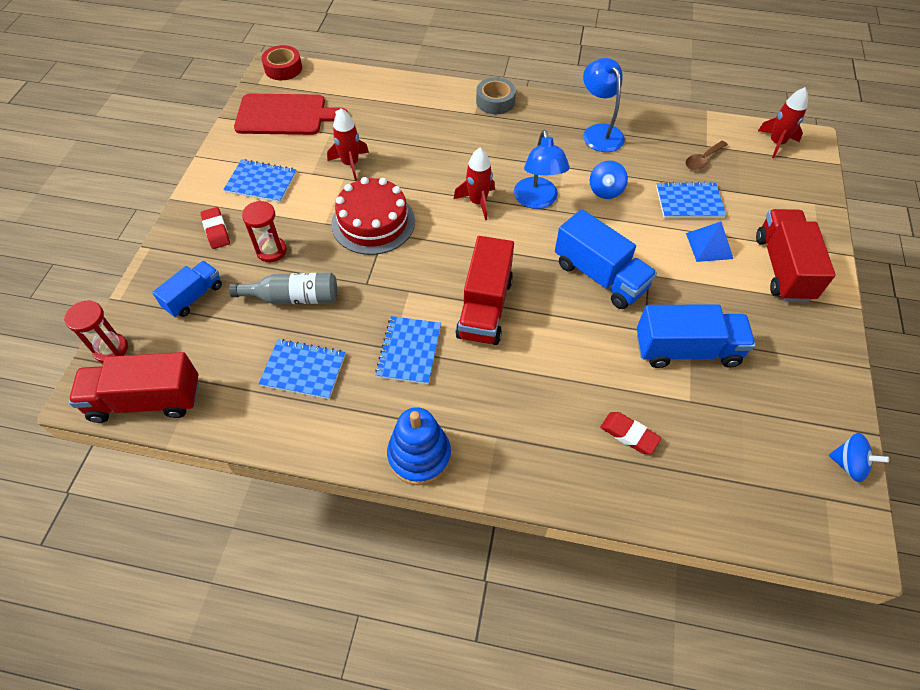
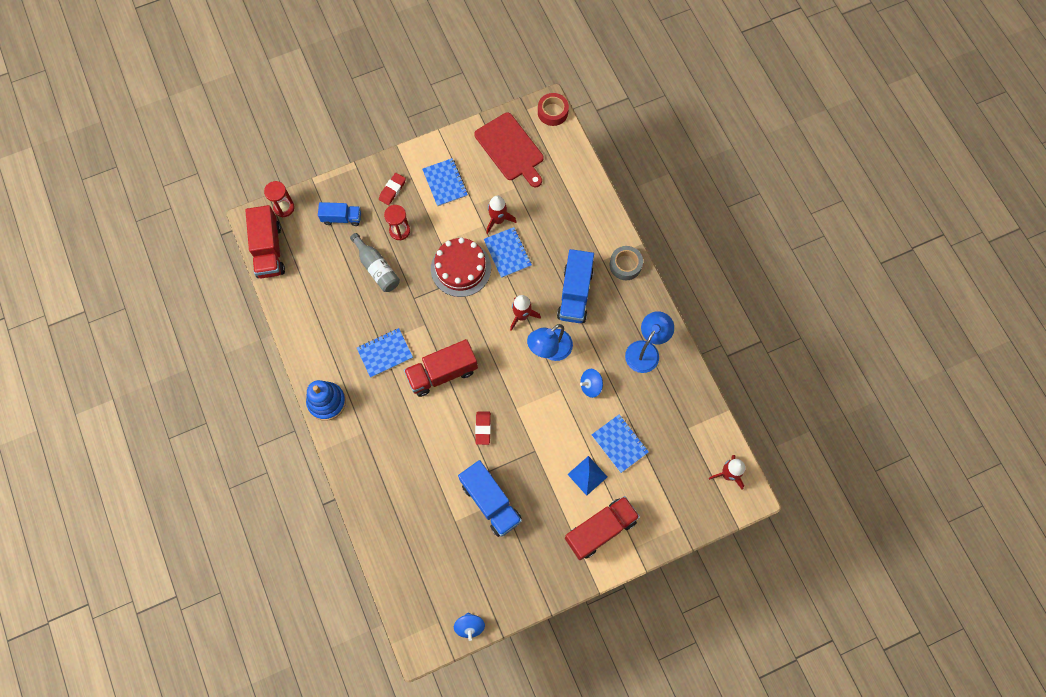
camera: 55 degrees right, 15 degrees up
red truck [69,352,199,423] -> red truck turned 150 degrees counterclockwise [245,205,285,278]
blue notebook [259,339,345,399] -> blue notebook moved to [484,227,532,278]
blue truck [555,209,657,309] -> blue truck moved to [557,249,594,323]
red eraser [600,412,661,454] -> red eraser moved to [475,411,491,445]
brown spoon [685,141,728,170] -> none

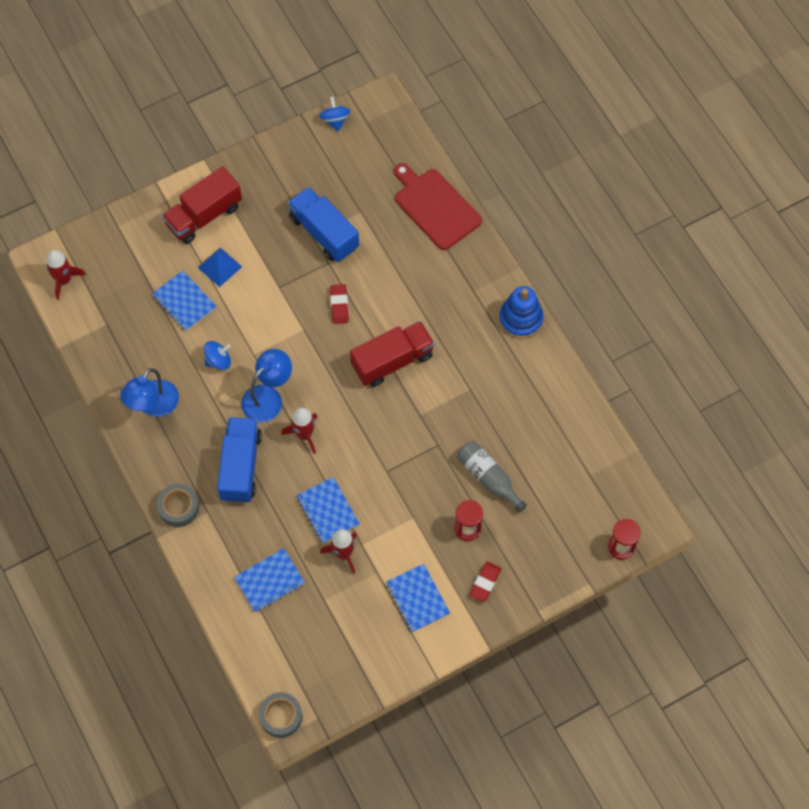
camera: 175 degrees right, 5 degrees down
red truck [245,205,285,278] -> none
blue truck [318,202,361,226] -> none
blue notebook [357,328,413,377] -> blue notebook moved to [234,548,305,613]
red cake [431,238,491,297] -> none
red cutting board [474,113,544,187] -> red cutting board moved to [394,163,482,250]
red tape [538,93,569,126] -> grey tape [259,692,302,738]

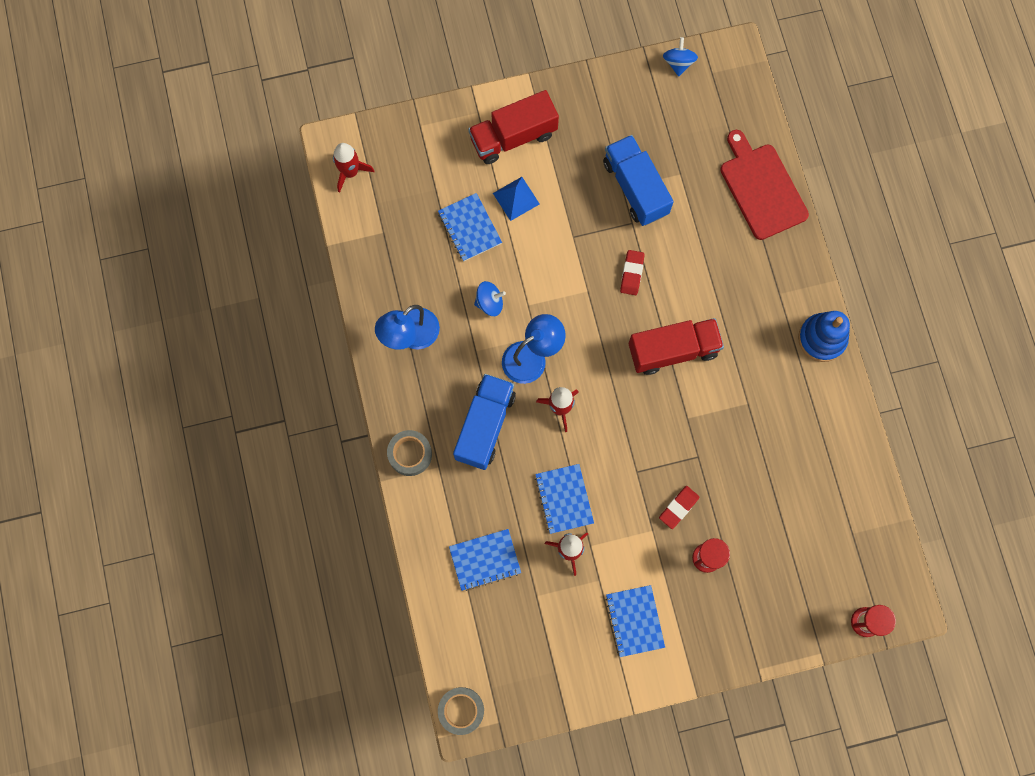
camera: 15 degrees right, 10 degrees up
grey bottle [457,441,527,513] -> none
red eraser [470,562,502,602] -> red eraser moved to [659,486,700,529]

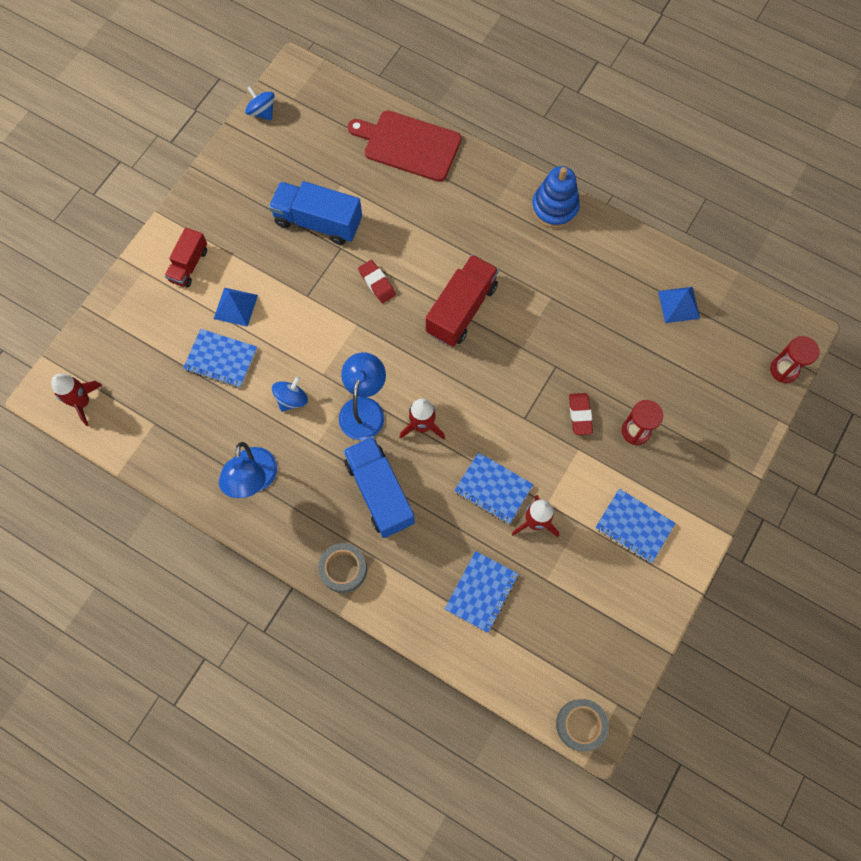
camera: 45 degrees left, 5 degrees down
red truck [468,90,559,164] -> red truck [165,227,207,287], size x0.61
none -> blue pyramid [658,287,700,323]

